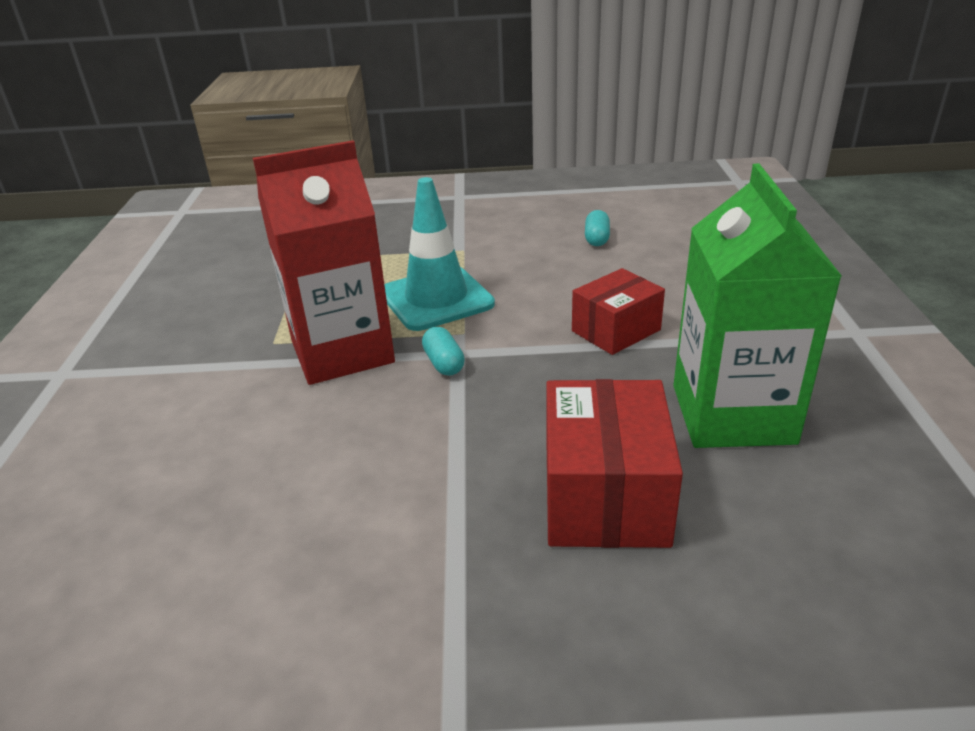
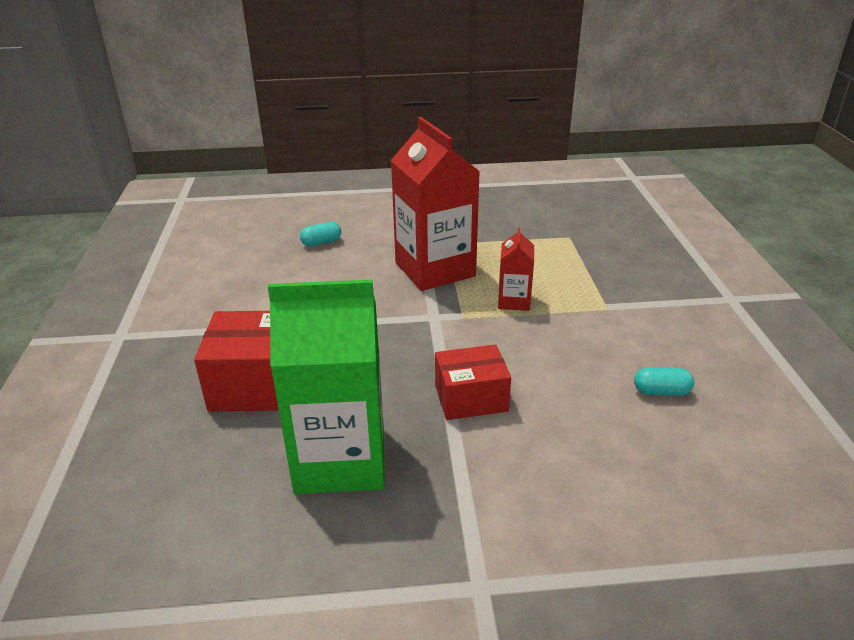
camera: 85 degrees right, 0 degrees up
turquoise traffic cone [384,177,495,331] -> red carton [498,227,534,311]
turquoise capsule [422,327,465,376] -> turquoise capsule moved to [300,222,341,246]
red box [572,268,665,355] -> red box turned 60 degrees counterclockwise [435,344,511,420]

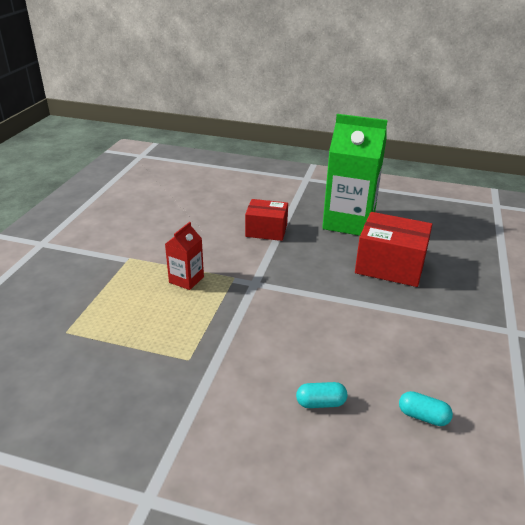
camera: 160 degrees left, 0 degrees up
red carton [391,117,480,291] -> none
turquoise capsule [634,367,694,396] -> turquoise capsule moved to [399,391,453,426]

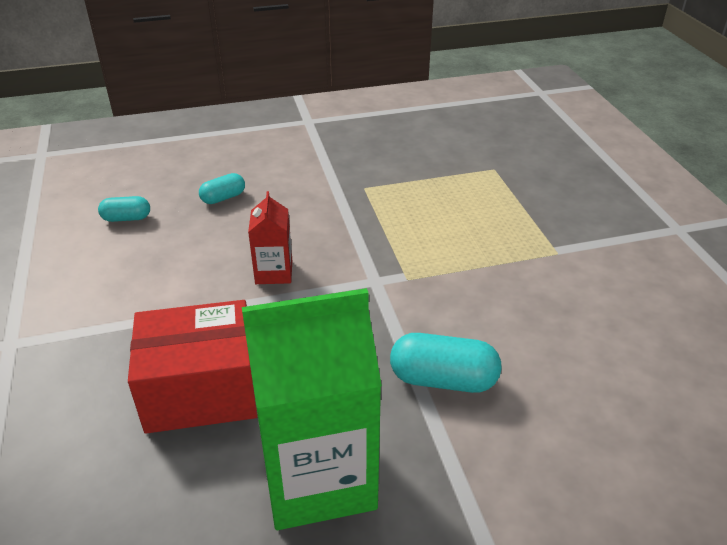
camera: 150 degrees right, 5 degrees up
red carton [165,222,204,290] -> red carton moved to [248,191,292,284]
red box [245,199,288,241] -> turquoise capsule [390,333,501,393]

